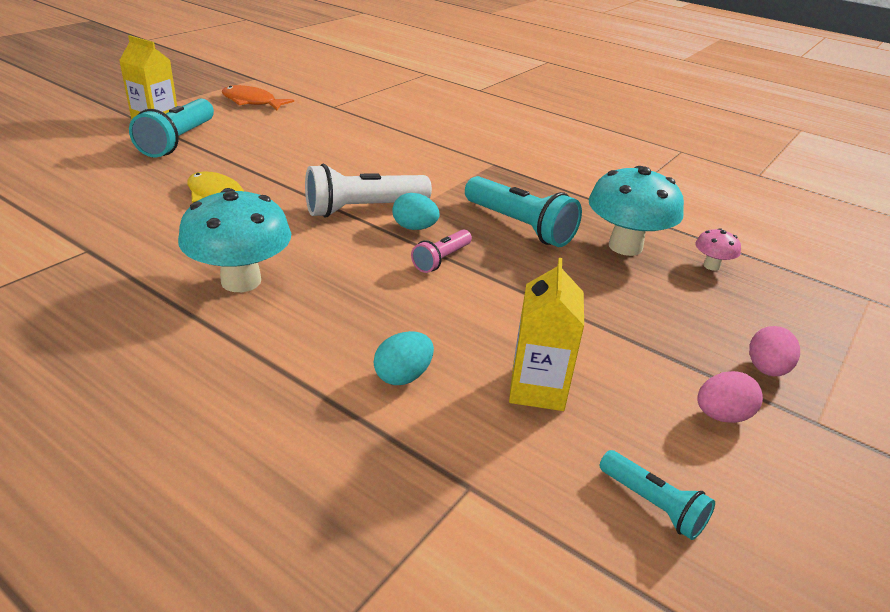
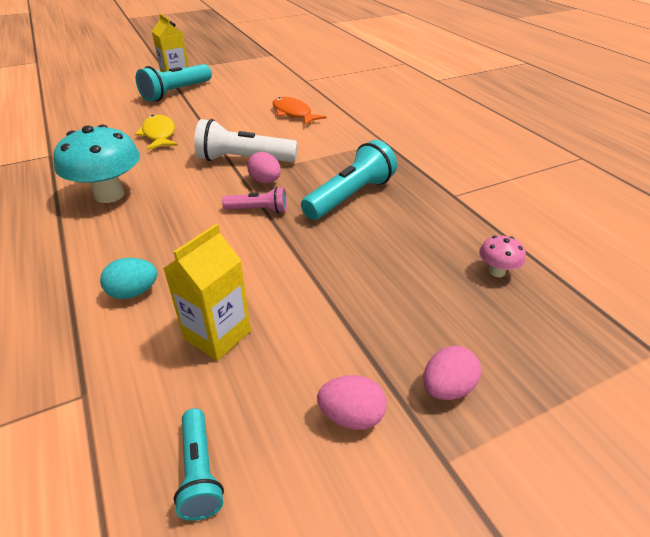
camera: 30 degrees right, 5 degrees up
orange fish [222,85,294,110] -> orange fish moved to [272,97,326,125]
turquoise egg [392,193,440,230] -> pink egg [247,152,281,183]
pink flashlight [411,229,472,273] -> pink flashlight turned 150 degrees counterclockwise [222,187,287,213]
turquoise flashlight [465,176,582,247] -> turquoise flashlight turned 120 degrees counterclockwise [301,140,397,220]
turquoise mushroom [589,166,684,256] -> none

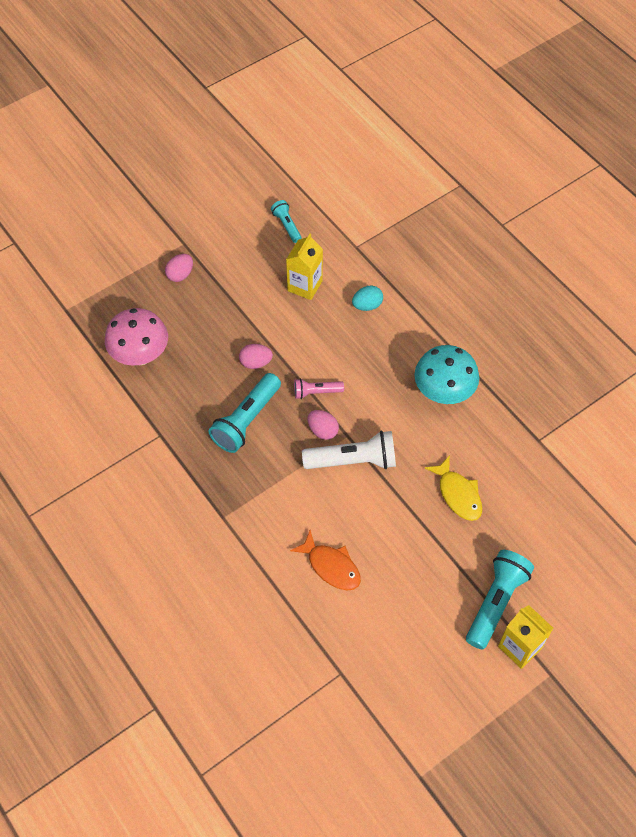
camera: 170 degrees right, 20 degrees up
pink egg [317,375,387,430] -> pink egg moved to [239,344,273,369]
pink mushroom [479,235,526,277] -> pink mushroom [105,308,168,366], size x2.15

